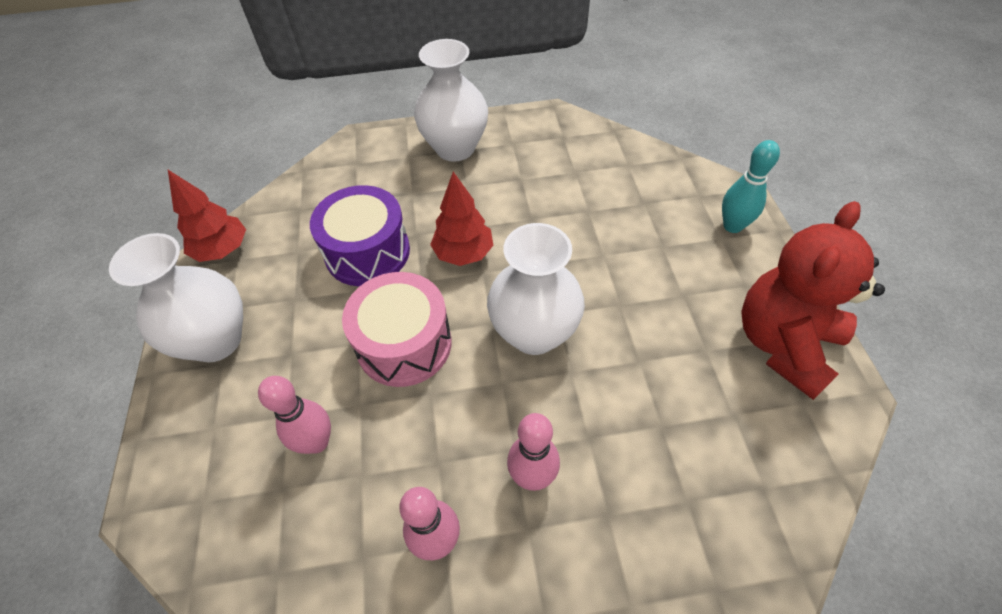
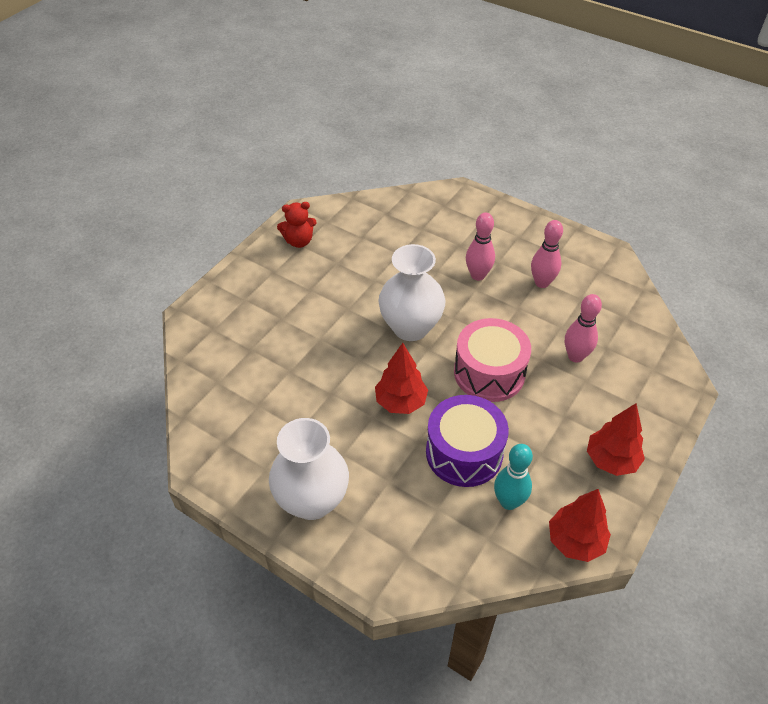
camera: 140 degrees left, 5 degrees down
white vase [109,233,243,362] -> red tree [587,403,645,476]
turquoise bowling pin [722,140,780,233] -> turquoise bowling pin moved to [494,444,533,510]
red teddy bear [741,201,885,400] -> red teddy bear [277,202,317,248], size x0.51

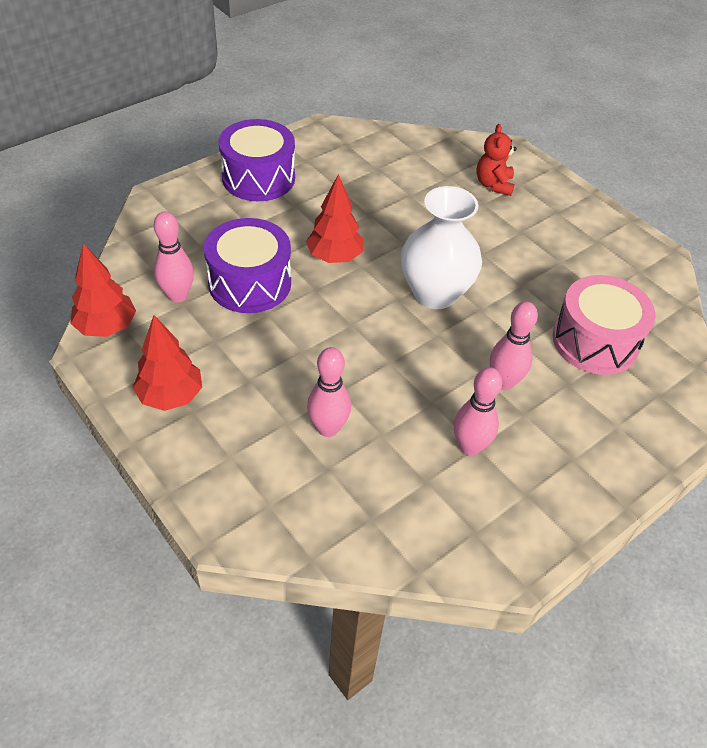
camera: 105 degrees right, 0 degrees up
white vase [269,418,349,520] -> purple drum [219,119,295,201]
red teddy bear [277,202,317,248] -> red teddy bear moved to [476,124,517,196]
pink drum [454,318,531,402] -> pink drum moved to [553,275,655,375]
turquoise bowling pin [494,444,533,510] -> pink bowling pin [154,212,194,303]

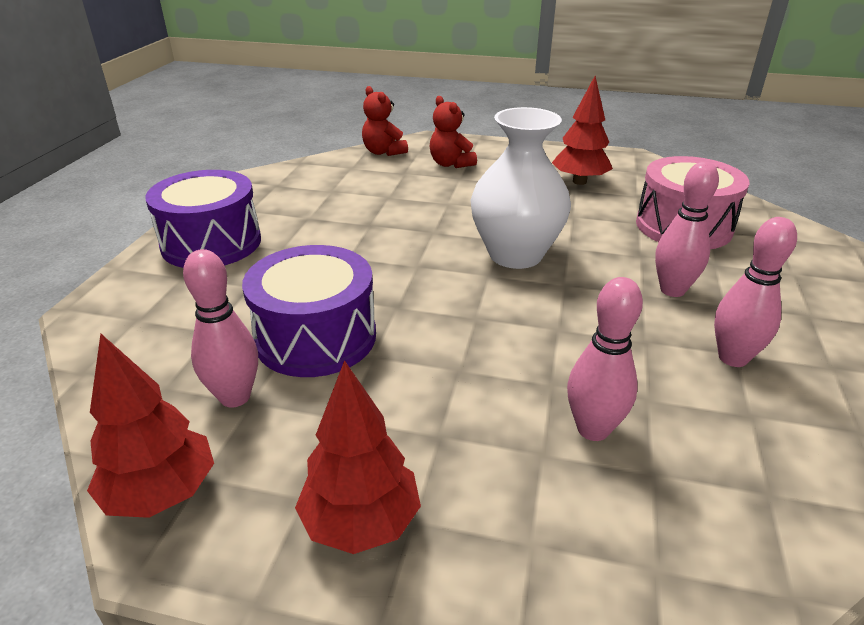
camera: 35 degrees left, 15 degrees down
red tree [306,174,364,263] -> red tree moved to [552,76,613,185]
none -> red teddy bear [362,86,408,156]

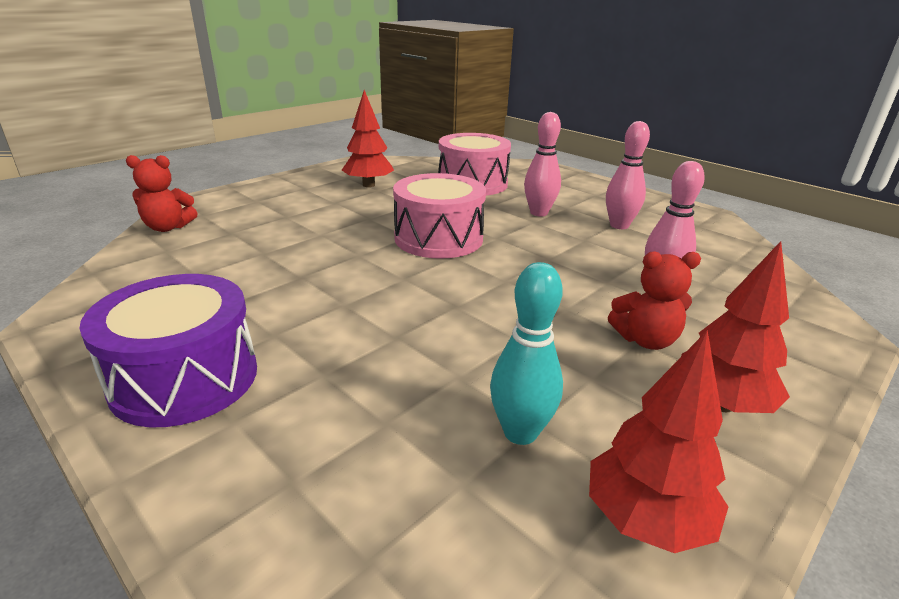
camera: 60 degrees left, 5 degrees down
pink bowling pin [183,249,258,407] -> turquoise bowling pin [490,262,563,445]
purple drum [242,245,376,377] -> none
red teddy bear [430,96,477,168] -> red teddy bear moved to [608,251,701,350]
white vase [470,107,571,269] -> pink drum [393,173,486,259]

